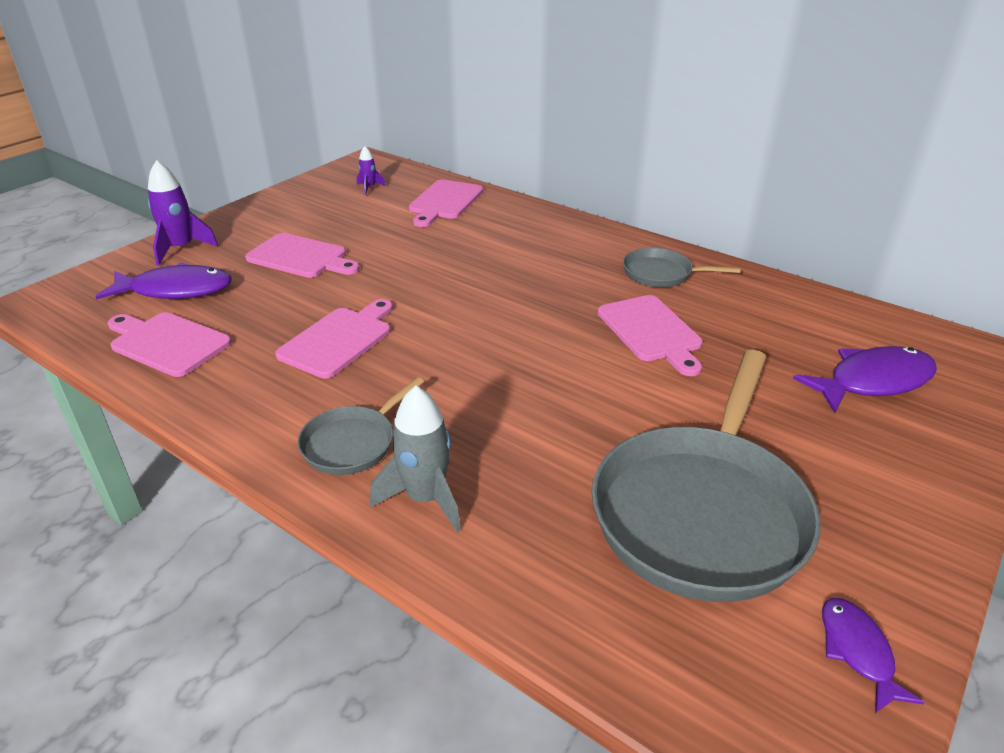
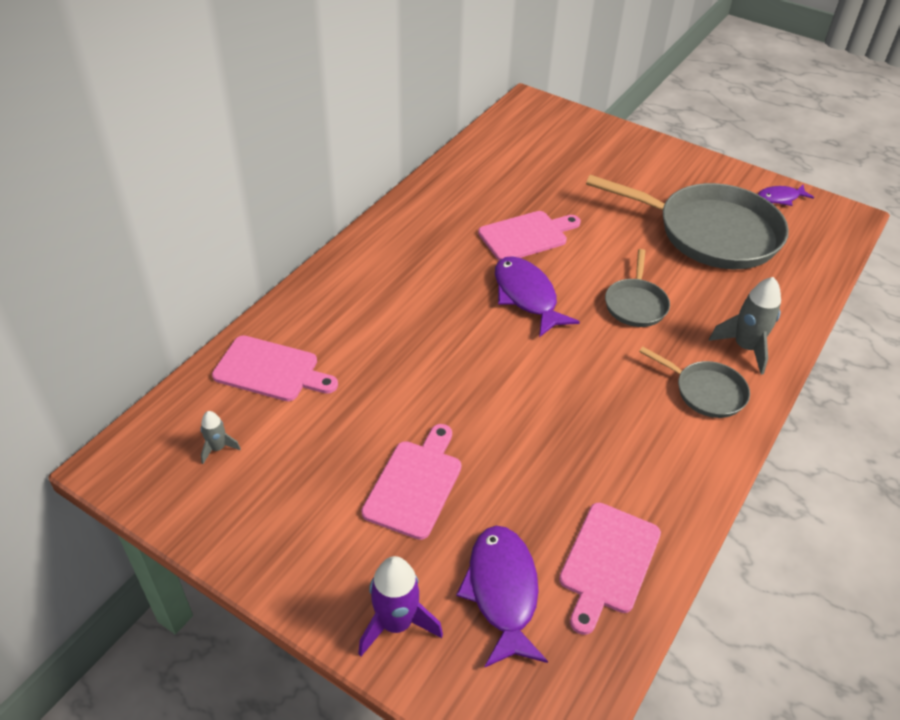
camera: 95 degrees left, 10 degrees up
pink cutting board [275,299,393,379] -> none
purple rocket [357,146,386,195] -> grey rocket [201,411,241,464]
grey pan [623,248,741,287] -> grey pan moved to [605,249,670,327]
purple fish [793,346,937,413] -> purple fish moved to [495,256,580,337]

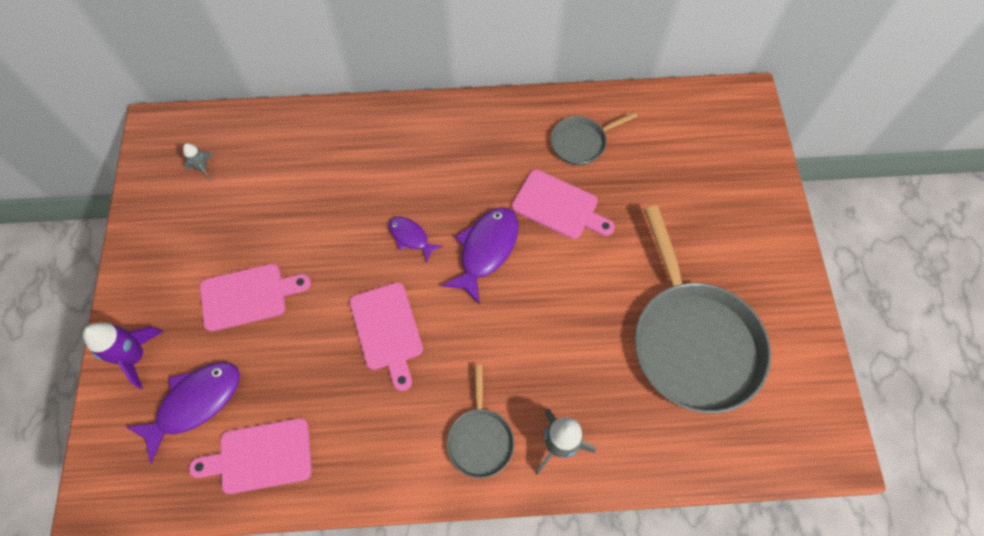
camera: 55 degrees right, 20 degrees up
pink cutting board [212,335,338,401] -> pink cutting board moved to [350,282,423,391]
grey pan [605,249,670,327] -> grey pan moved to [550,112,637,165]
purple fish [758,185,814,206] -> purple fish moved to [389,217,443,262]

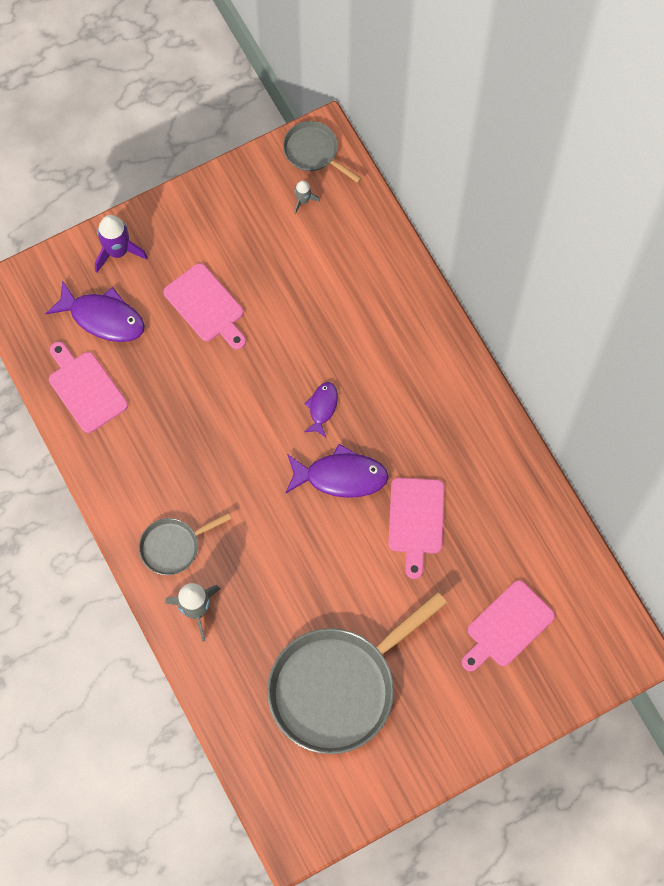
camera: 65 degrees right, 5 degrees up
pink cutting board [350,282,423,391] -> pink cutting board moved to [462,580,555,672]
grey pan [550,112,637,165] -> grey pan moved to [283,121,362,183]

